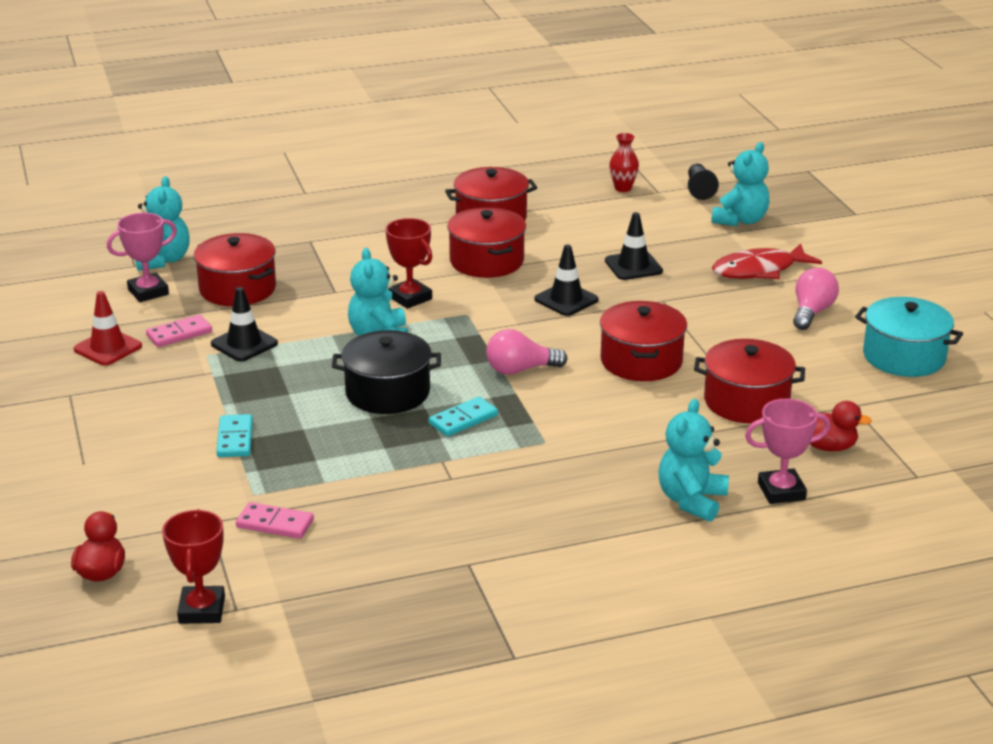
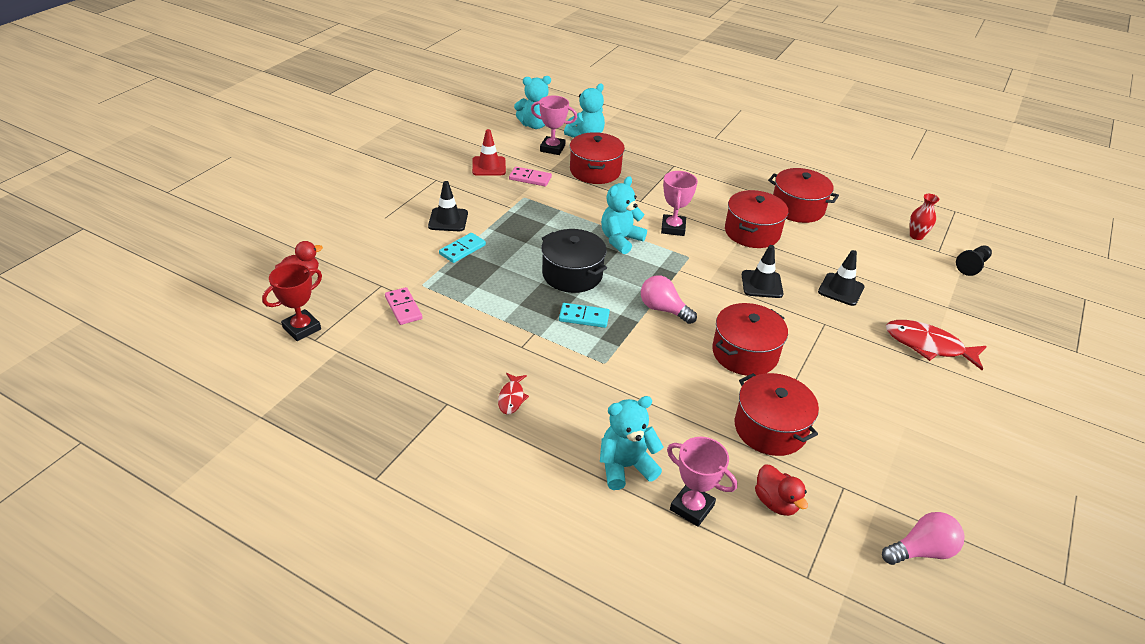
camera: 45 degrees right, 10 degrees up
black traffic cone [211,287,278,362] -> black traffic cone moved to [428,181,468,231]
red trophy [385,218,432,309] -> pink trophy [661,171,698,236]
turquoise teddy bear [712,142,769,226] -> turquoise teddy bear moved to [514,76,551,129]
pink light bulb [793,268,839,330] -> pink light bulb moved to [882,512,965,565]
turquoise pot [855,297,963,377] -> none
none -> red fish [498,373,529,415]

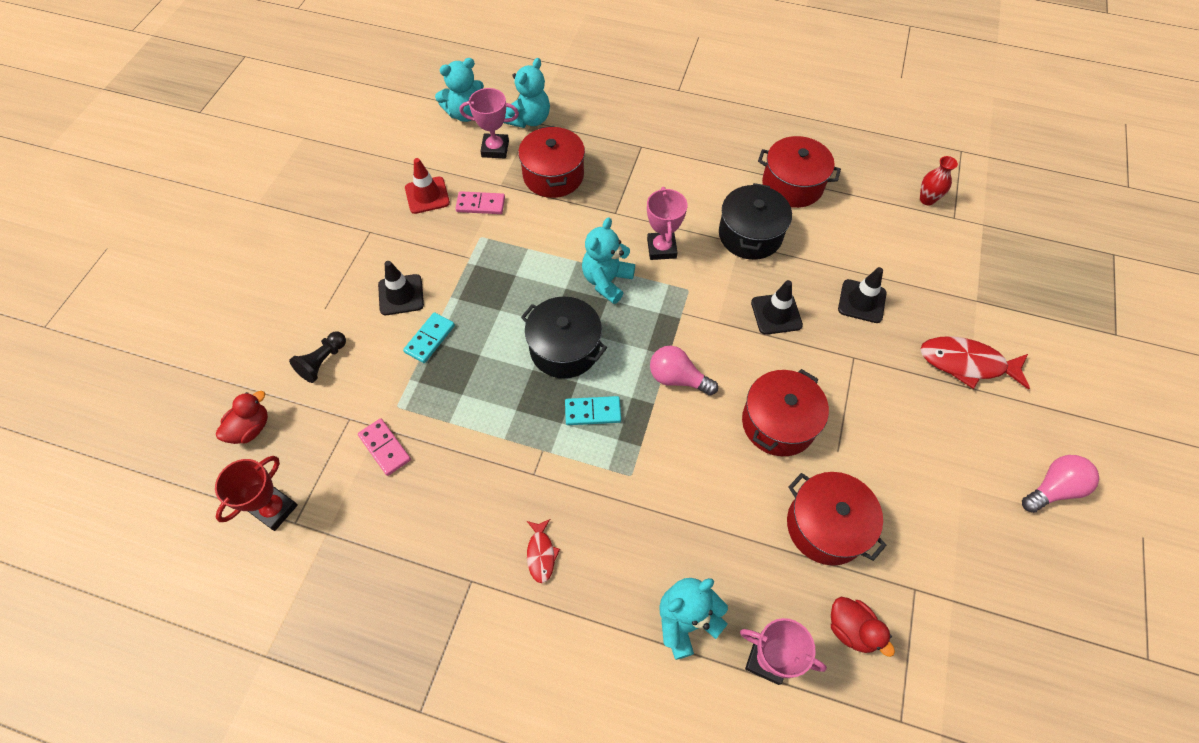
camera: 10 degrees left, 20 degrees up
red pot [725,190,788,248] -> black pot [719,183,792,260]
pink light bulb [882,512,965,565] -> pink light bulb moved to [1022,455,1099,513]
black pawn [956,246,992,276] -> black pawn moved to [289,331,346,383]

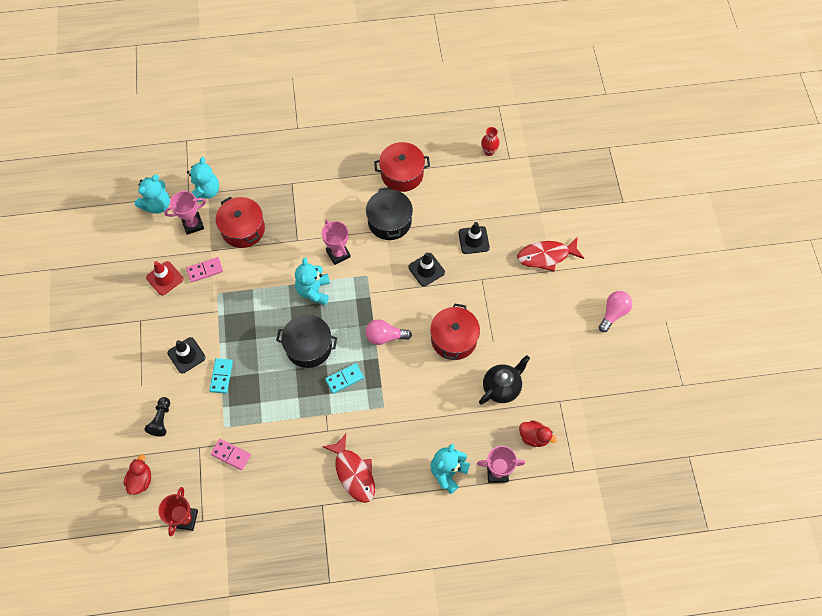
camera: 25 degrees left, 5 degrees up
red fish [527,519,560,583] -> red fish [322,434,375,503], size x1.88
red pot [787,472,887,566] -> black teapot [479,355,530,405]

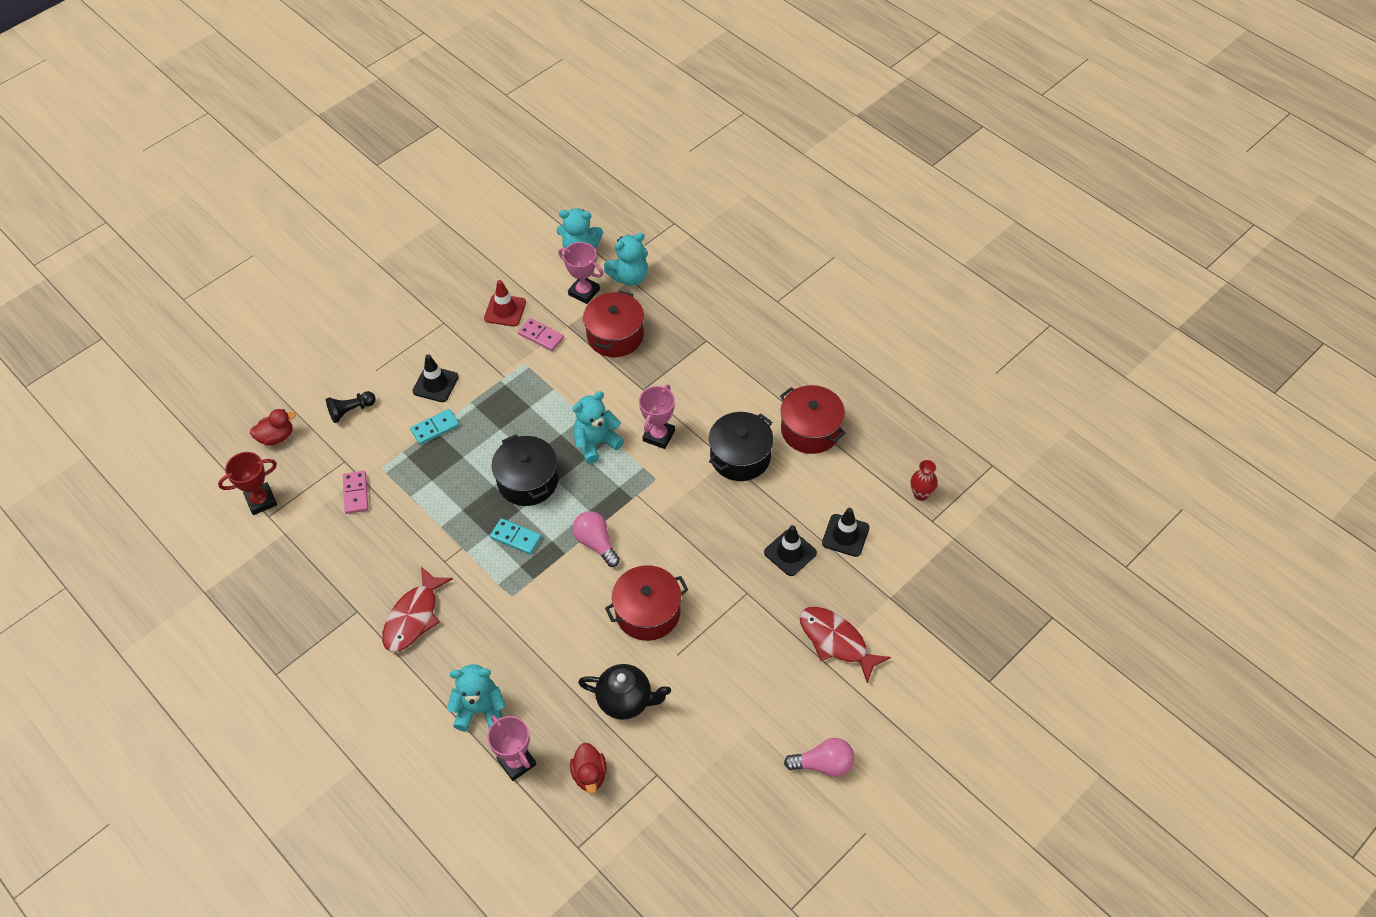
camera: 55 degrees right, 10 degrees down
black traffic cone [408,252,445,287] -> black traffic cone moved to [822,508,869,557]

